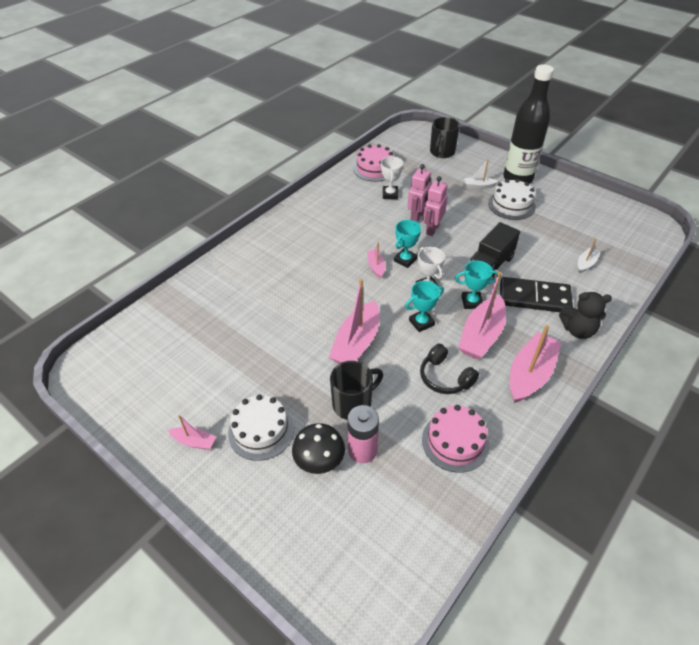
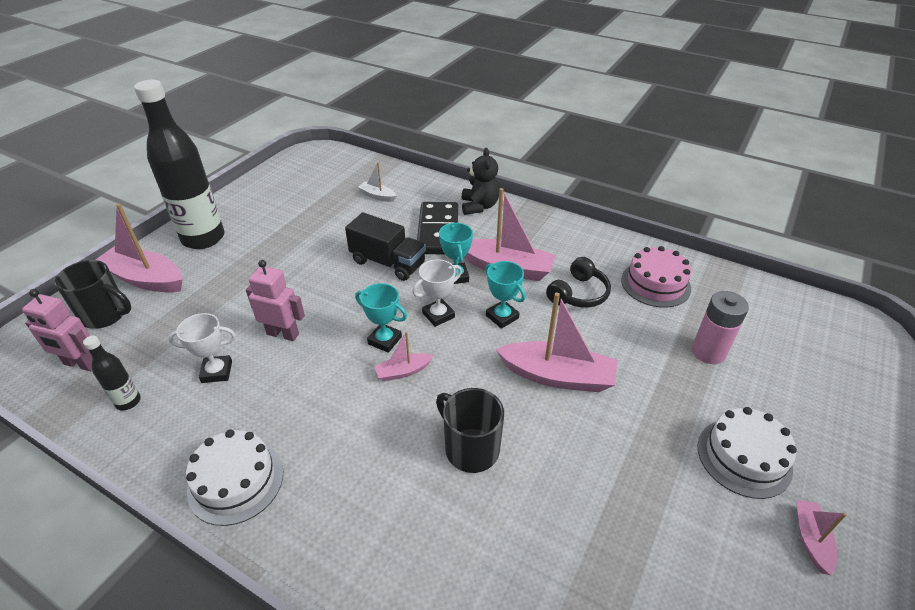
camera: 100 degrees left, 5 degrees down
black mushroom [292,423,345,474] -> none
black mug [330,361,383,420] -> black mug moved to [436,388,504,473]
pink cake [353,144,394,182] -> black bottle [83,336,141,410]
pink robot [423,176,448,236] -> pink robot moved to [22,289,92,371]
white boat [464,159,498,189] -> none
white cake [488,179,536,220] -> white cake moved to [186,430,283,526]
pink boat [510,325,561,403] -> pink boat moved to [95,203,183,293]

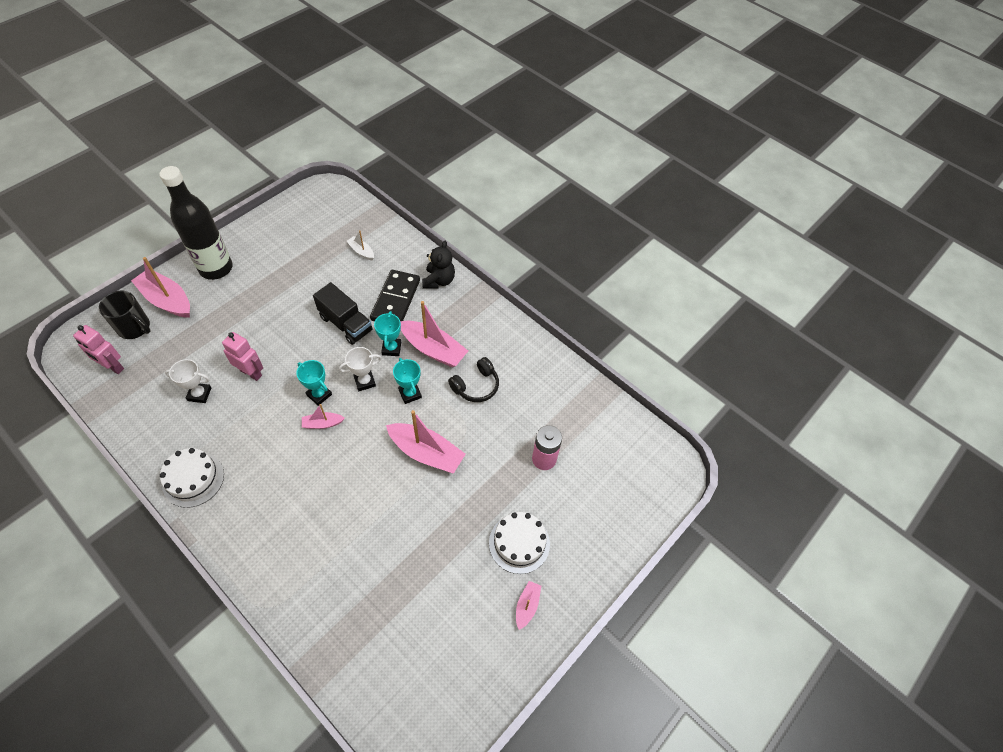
camera: 10 degrees right, 15 degrees up
black bottle [83,336,141,410] -> none
black mug [436,388,504,473] -> none
pink cake [621,246,691,308] -> none

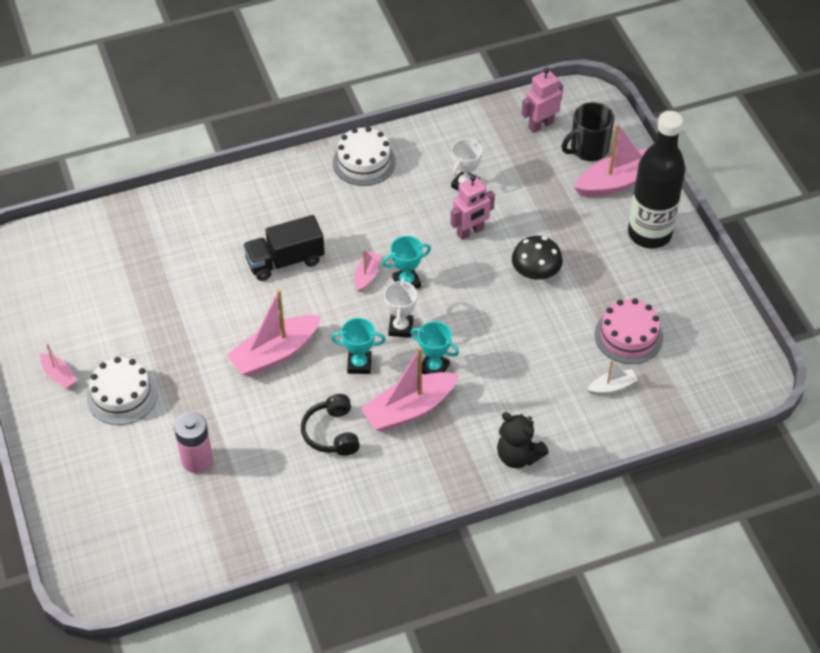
camera: 120 degrees right, 5 degrees down
black truck [313,282,373,345] -> black truck moved to [243,215,325,281]
black domino [370,270,420,321] -> none
none -> black mushroom [512,236,563,280]
none -> pink cake [595,298,663,364]

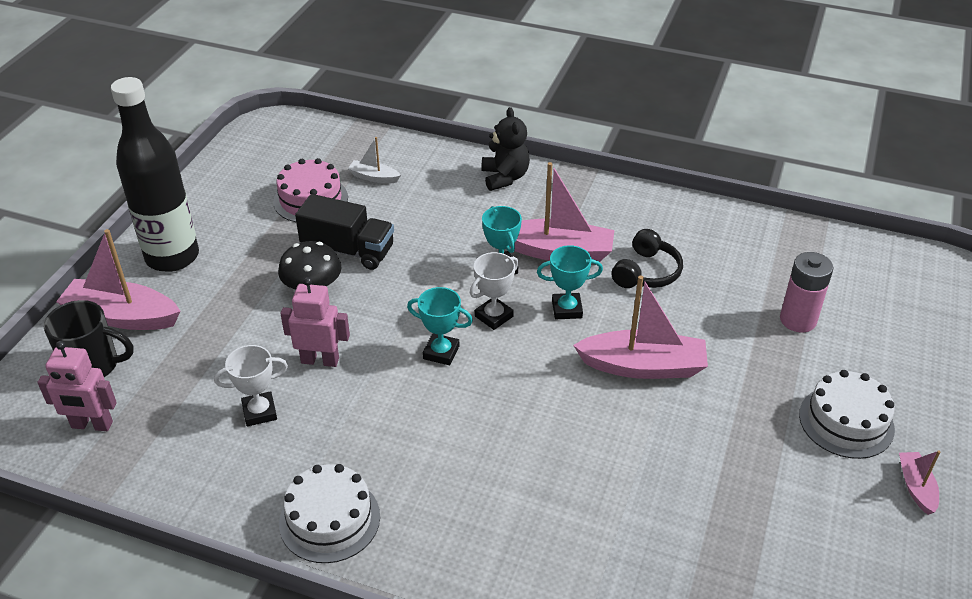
camera: 140 degrees left, 10 degrees down
black truck [243,215,325,281] -> black truck moved to [295,194,394,270]
turquoise trophy [331,318,386,374] -> turquoise trophy turned 45 degrees counterclockwise [537,245,603,319]
pink boat [355,250,381,292] -> none

